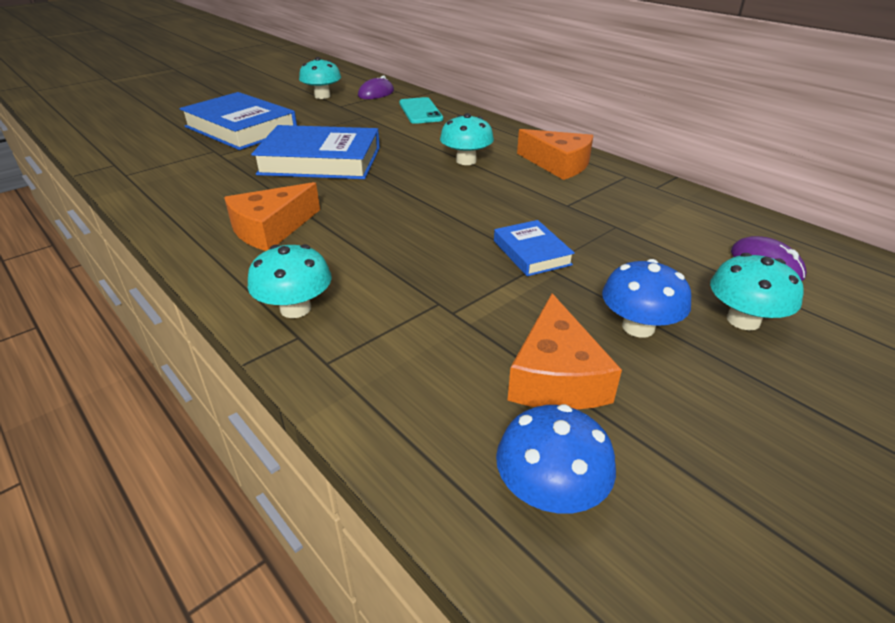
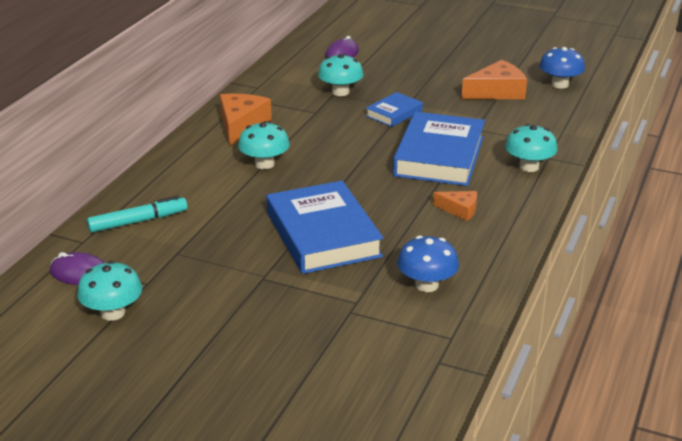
camera: 115 degrees left, 5 degrees down
blue book [180,92,297,150] -> blue book moved to [393,112,485,186]
orange cheese [224,182,320,251] -> orange cheese [433,191,477,221], size x0.57
turquoise phone [399,97,443,124] -> turquoise marker [87,195,187,233]
blue mushroom [602,259,691,338] -> blue mushroom moved to [397,236,459,292]
turquoise mushroom [710,253,804,330] -> turquoise mushroom moved to [318,54,364,96]

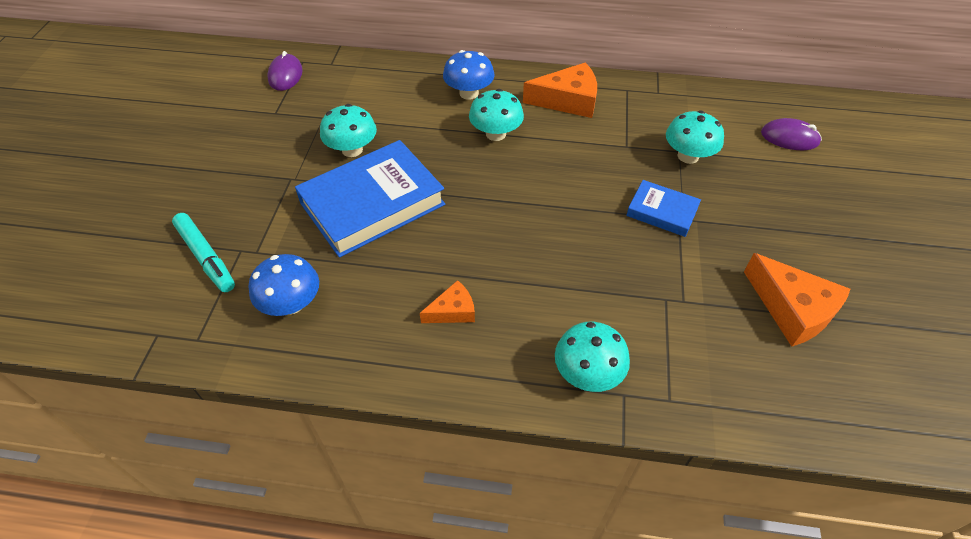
camera: 75 degrees right, 20 degrees up
turquoise mushroom [77,261,142,321] -> turquoise mushroom moved to [320,104,377,157]
turquoise marker [87,195,187,233] -> turquoise marker moved to [172,213,235,292]
blue book [393,112,485,186] -> none
orange cheese [433,191,477,221] -> orange cheese turned 120 degrees counterclockwise [420,280,475,323]
blue mushroom [539,47,585,89] -> blue mushroom moved to [443,50,494,100]

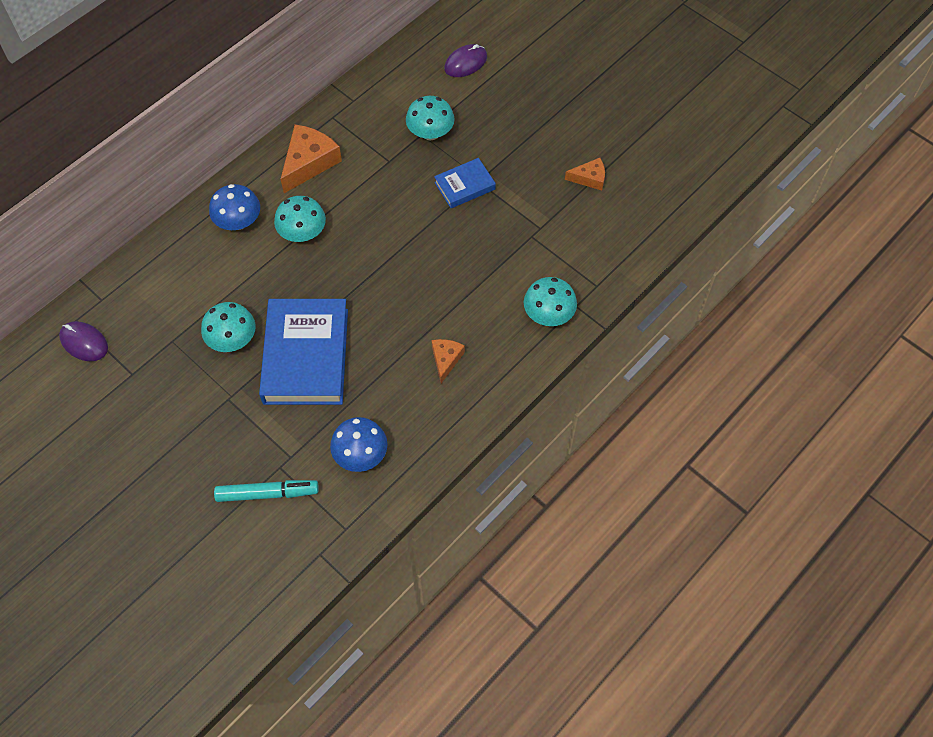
camera: 55 degrees left, 10 degrees up
orange cheese [744,253,850,347] -> orange cheese [565,158,605,191], size x0.57

